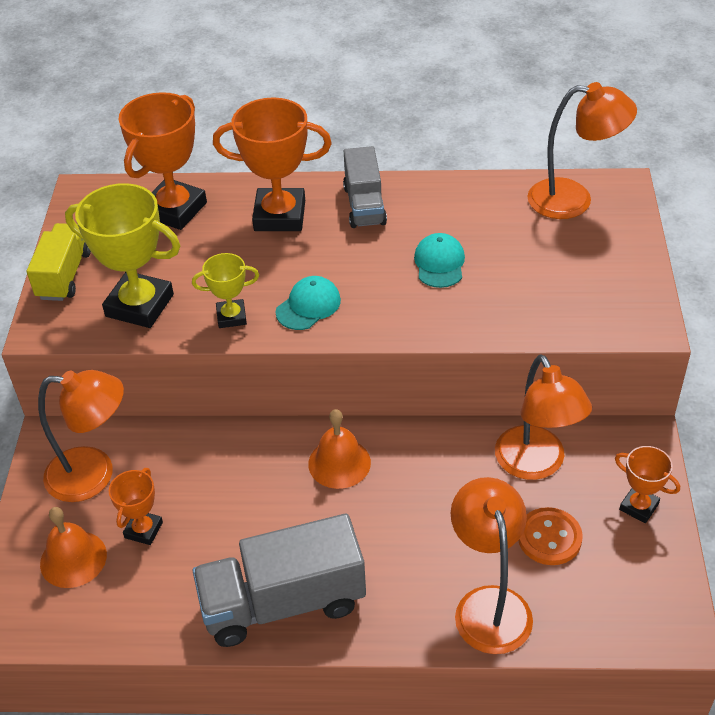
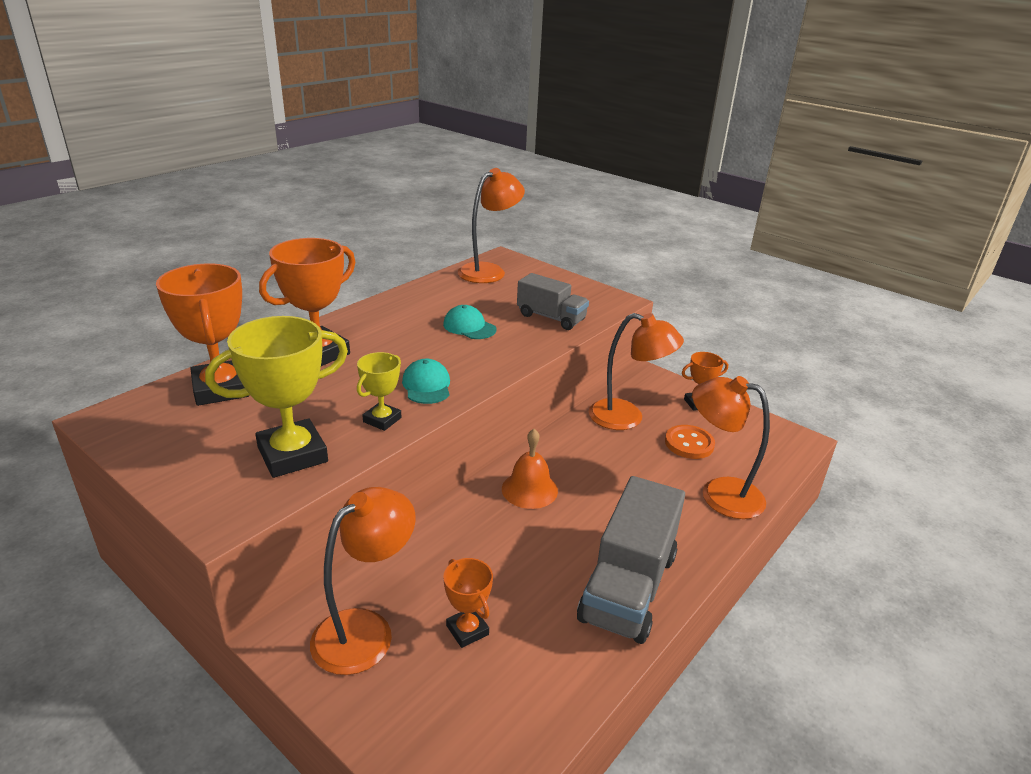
camera: 55 degrees left, 15 degrees down
yellow truck [27,223,91,301] -> none
orange bell [40,507,107,588] -> none
grey truck [343,146,387,228] -> grey truck moved to [517,273,589,330]

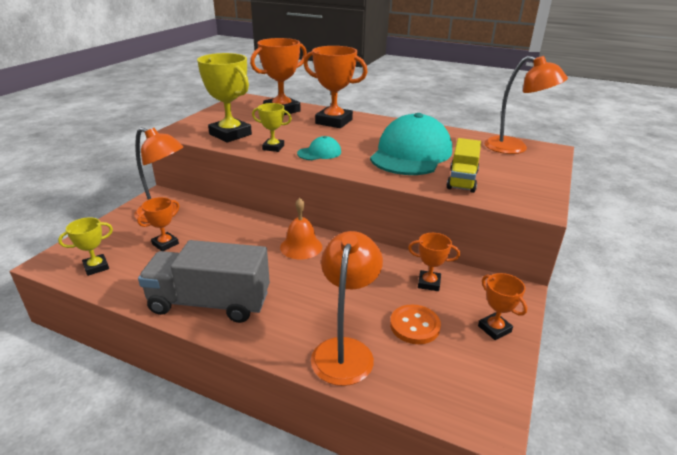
camera: 75 degrees right, 0 degrees up
turquoise cap [443,305,496,339] -> turquoise cap [370,113,452,175], size x2.27
grey truck [517,273,589,330] -> yellow truck [446,138,481,193]
orange lamp [589,313,684,430] -> orange trophy [408,233,460,291]
none -> yellow trophy [58,217,113,276]

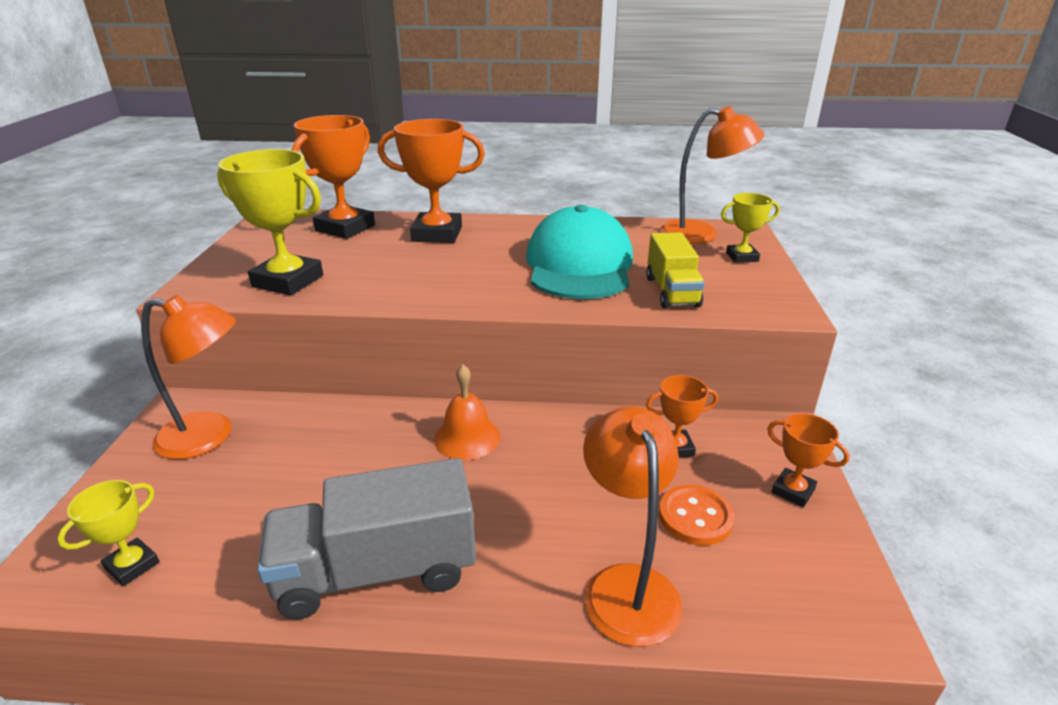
camera: 20 degrees left, 0 degrees up
orange trophy [137,197,179,251] -> none
yellow trophy [252,103,292,152] -> yellow trophy moved to [721,193,780,263]
turquoise cap [297,136,341,160] -> none

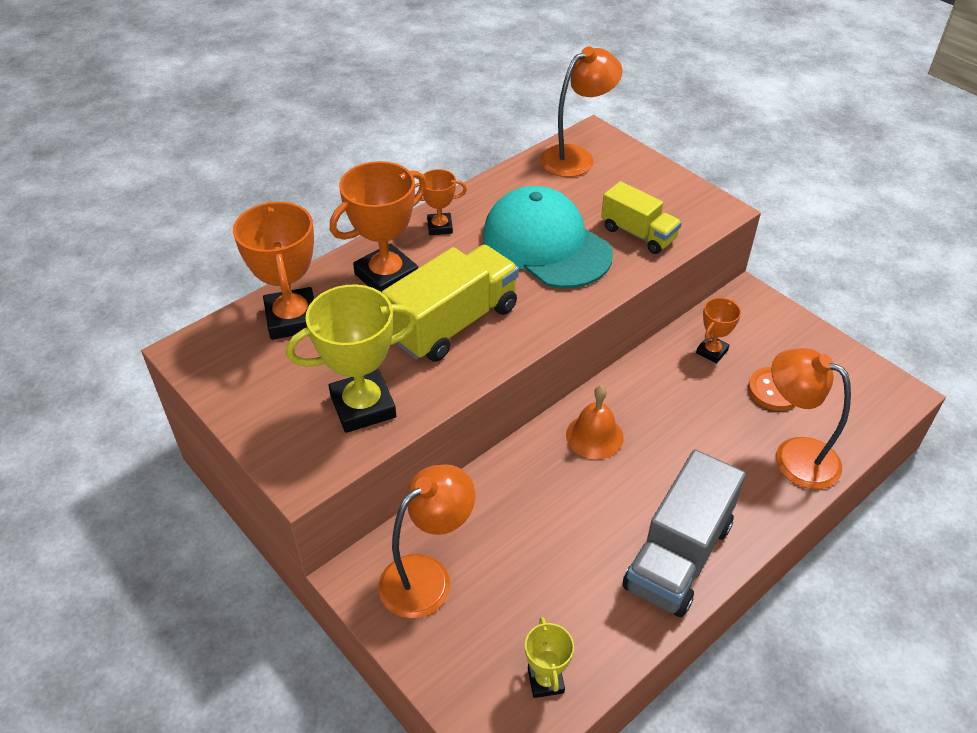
camera: 45 degrees left, 15 degrees up
yellow trophy [721,193,780,263] -> none
orange trophy [767,413,850,507] -> orange trophy moved to [415,169,467,235]
none -> yellow truck [382,245,519,362]

